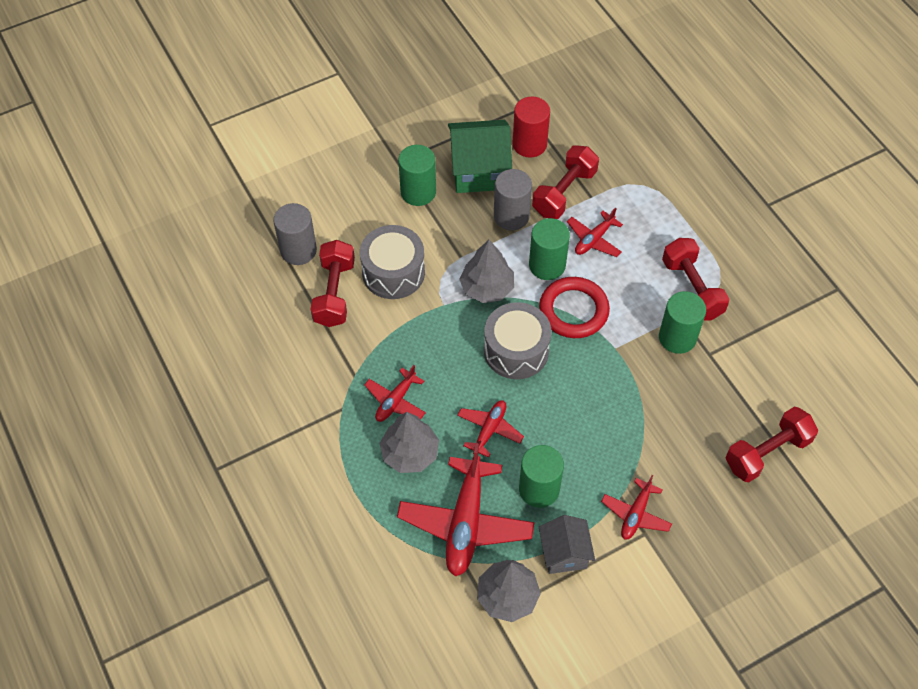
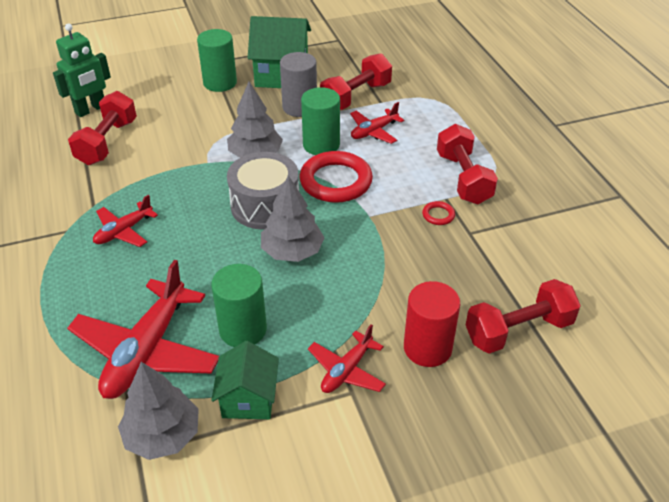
camera: 10 degrees right, 15 degrees down
grey cylinder [273,203,317,265] -> green robot [53,24,111,117]
grey drum [360,225,425,299] -> none
grey tree [380,412,439,473] -> grey tree moved to [261,175,325,262]
red plane [457,400,524,458] -> none
red cylinder [512,97,550,158] -> red cylinder moved to [404,281,460,367]
grey house [539,515,595,574] -> green house [211,341,279,419]
green cylinder [659,291,706,354] -> red ring [422,201,455,225]

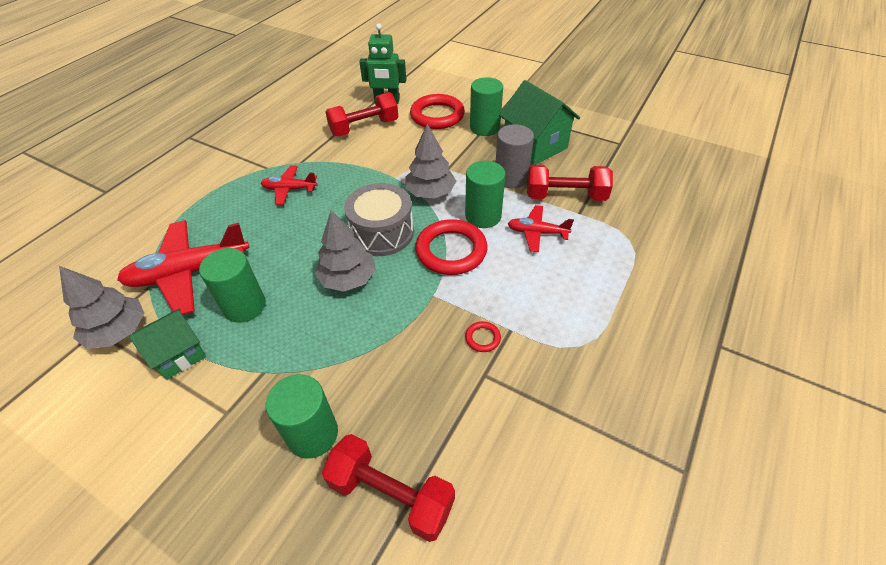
camera: 50 degrees right, 5 degrees up
red plane [308,324,386,393] -> none
red cylinder [404,281,460,367] -> green cylinder [266,374,338,459]
red dumbbell [437,124,498,204] -> none
none -> red ring [410,94,465,129]

